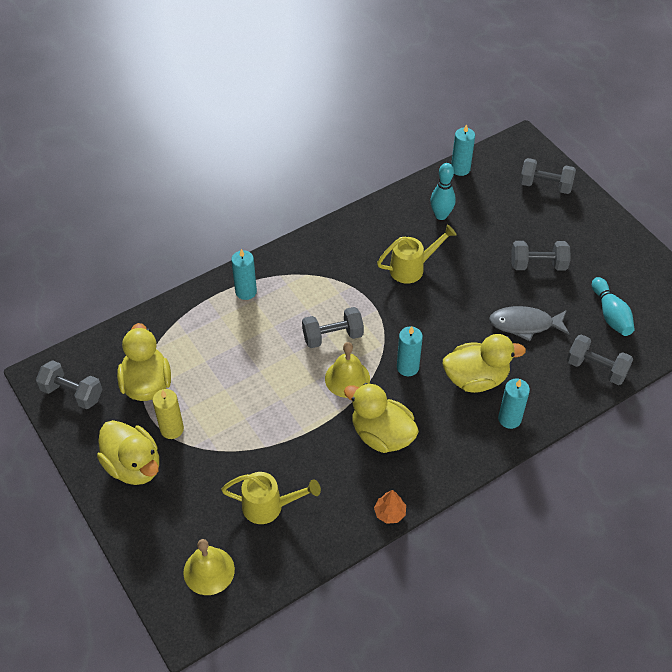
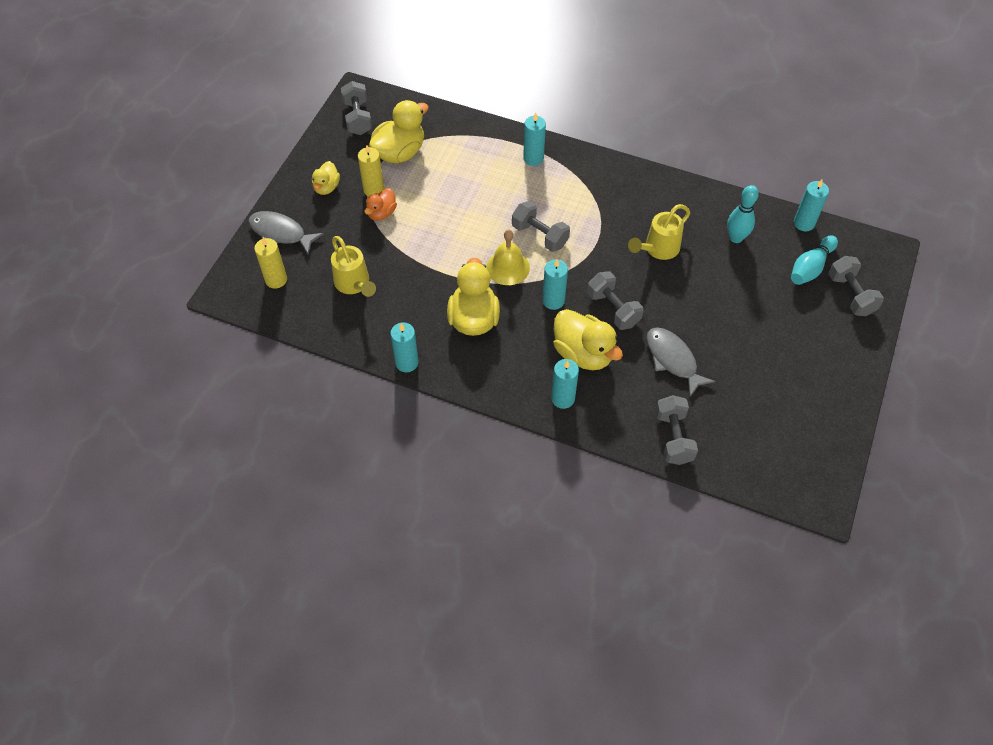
camera: 55 degrees right, 5 degrees up
yellow duck [97,420,159,485] -> yellow duck [312,161,340,195], size x0.56
yellow bell [184,539,235,595] -> yellow candle [254,238,287,289]
orange tree [374,490,406,524] -> turquoise candle [390,322,419,372]
yellow watering can [377,224,457,284] -> yellow watering can turned 105 degrees clockwise [628,204,690,260]
grey dumbbell [511,241,570,271] -> grey dumbbell moved to [587,271,644,330]
turquoise bowling pin [592,277,635,336] -> turquoise bowling pin moved to [791,235,838,285]
none -> grey fish [248,211,324,255]
none -> orange duck [365,188,397,221]

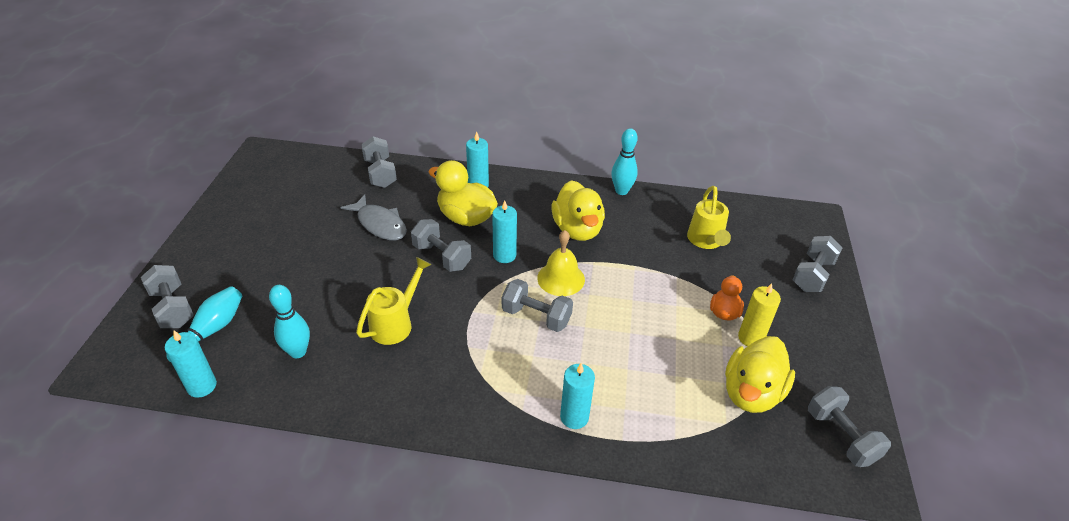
camera: 165 degrees right, 15 degrees down
grey fish [248,211,324,255] -> grey dumbbell [793,236,843,292]
yellow candle [254,238,287,289] -> none
yellow duck [312,161,340,195] -> none
yellow watering can [331,236,376,297] -> yellow watering can turned 135 degrees counterclockwise [687,186,731,249]
turquoise candle [390,322,419,372] -> turquoise bowling pin [611,128,638,195]

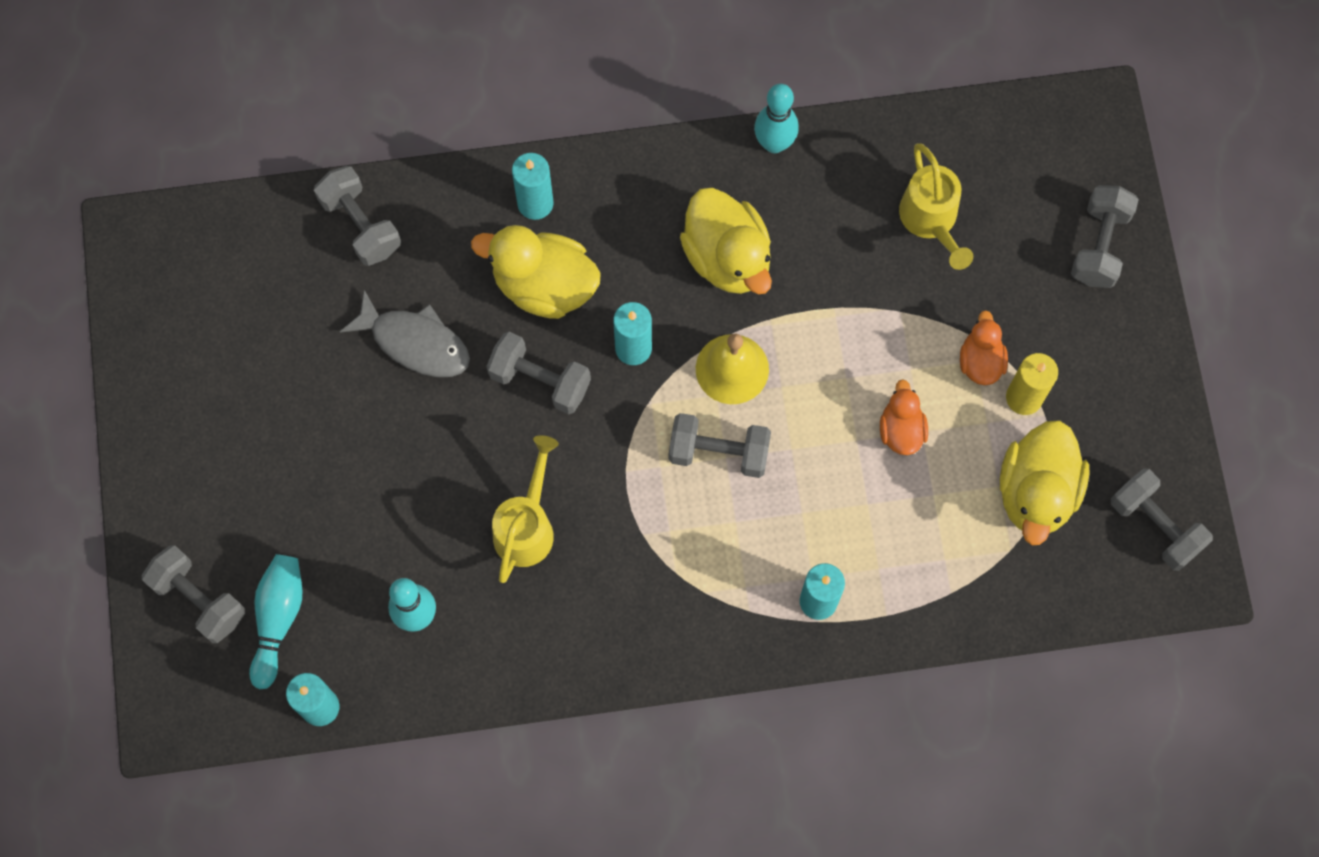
camera: 15 degrees left, 30 degrees up
none -> orange duck [880,379,928,455]

